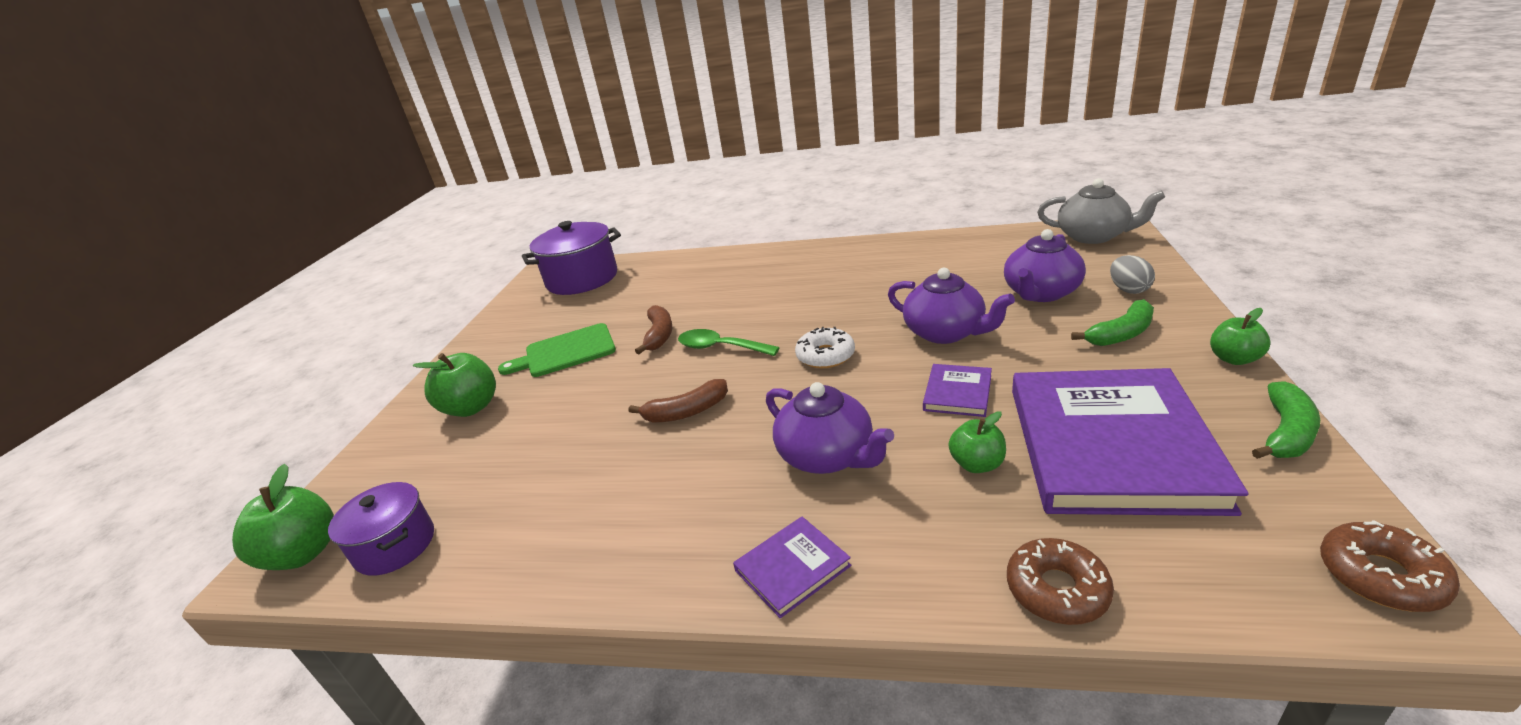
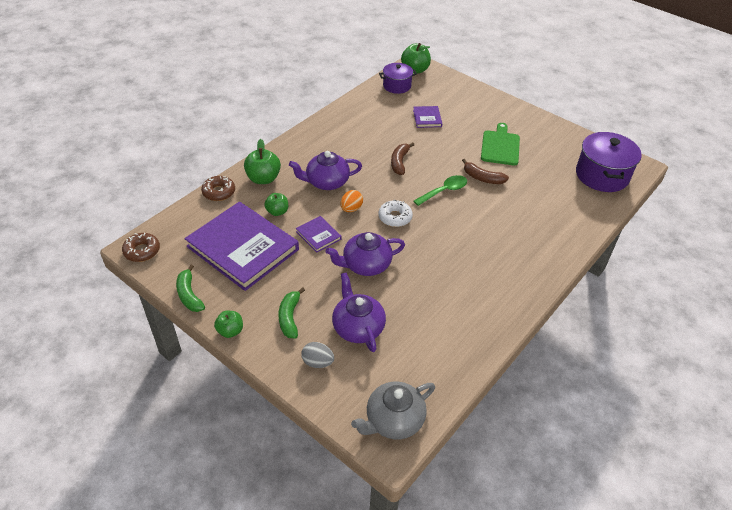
camera: 115 degrees right, 15 degrees up
green apple [413,353,496,417] -> green apple moved to [244,139,281,184]
purple book [733,517,851,618] -> purple book moved to [413,106,442,128]
none -> orange egg [340,190,363,212]

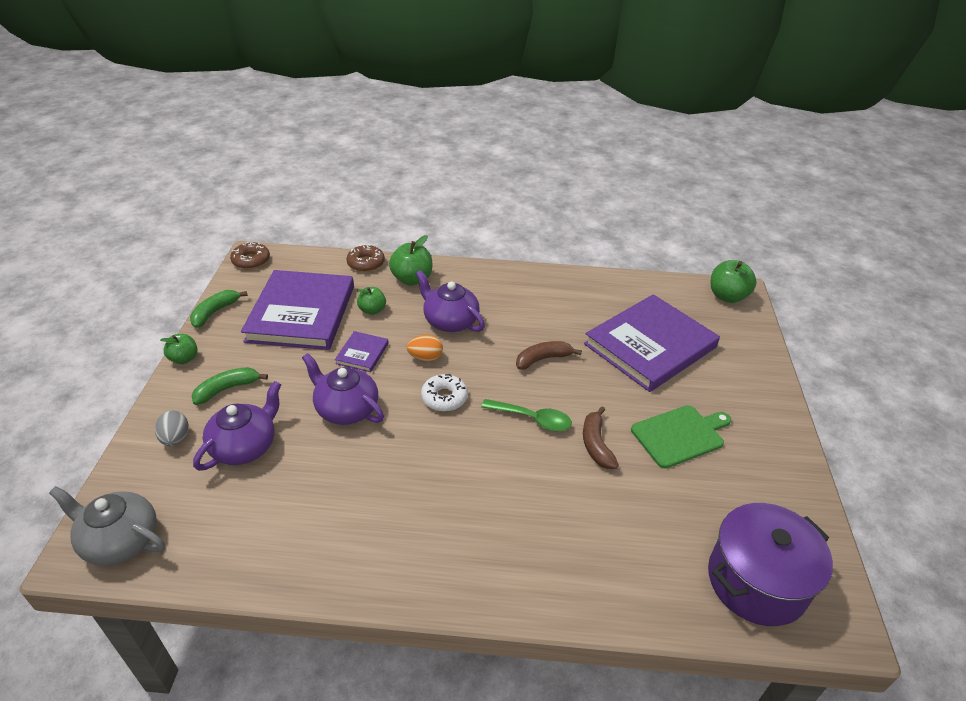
camera: 55 degrees right, 5 degrees down
purple pot [379,63,417,94] -> none
purple book [413,106,442,128] -> purple book [584,294,720,392], size x2.35

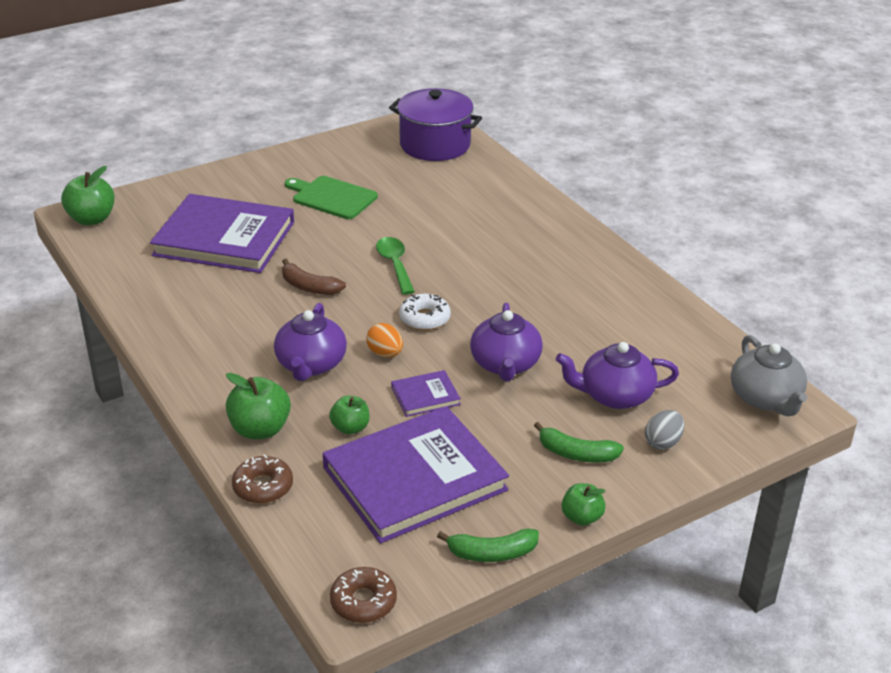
camera: 125 degrees left, 5 degrees down
brown banana [583,407,619,469] -> none

